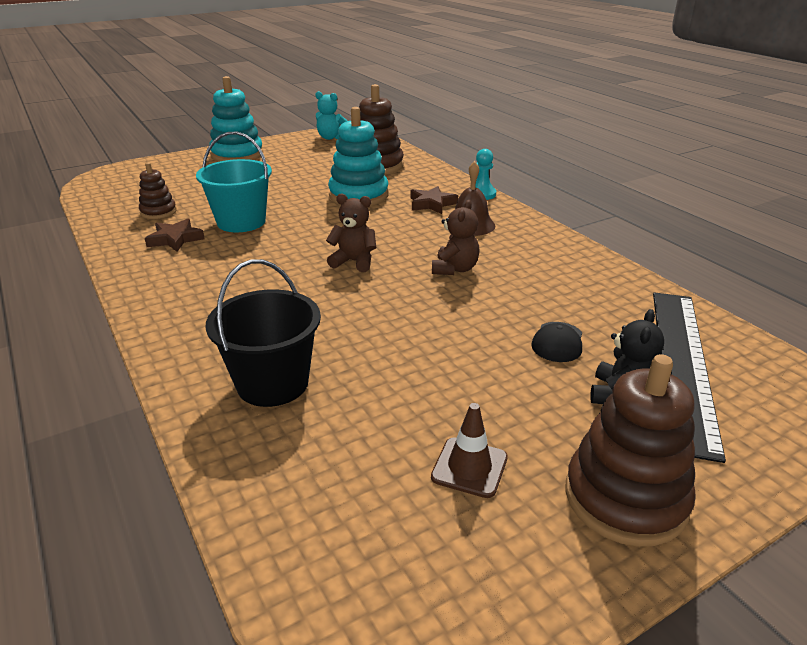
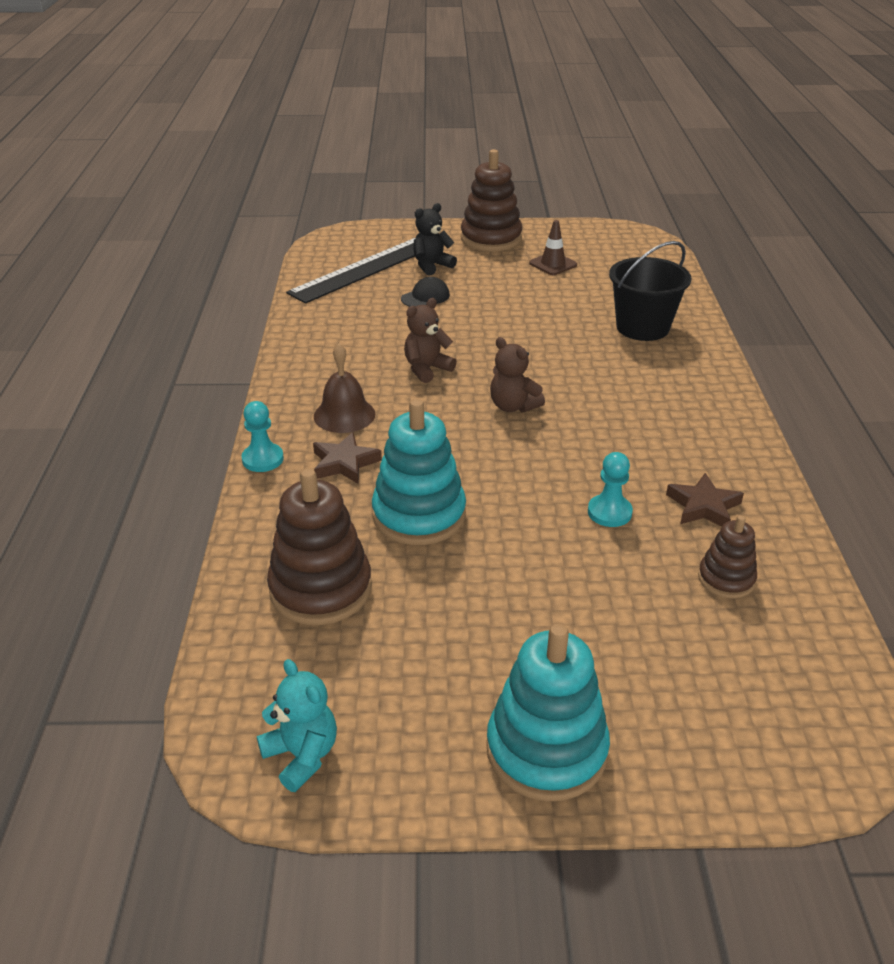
camera: 150 degrees left, 5 degrees up
turquoise bucket [196,132,272,232] -> turquoise pawn [588,452,633,527]

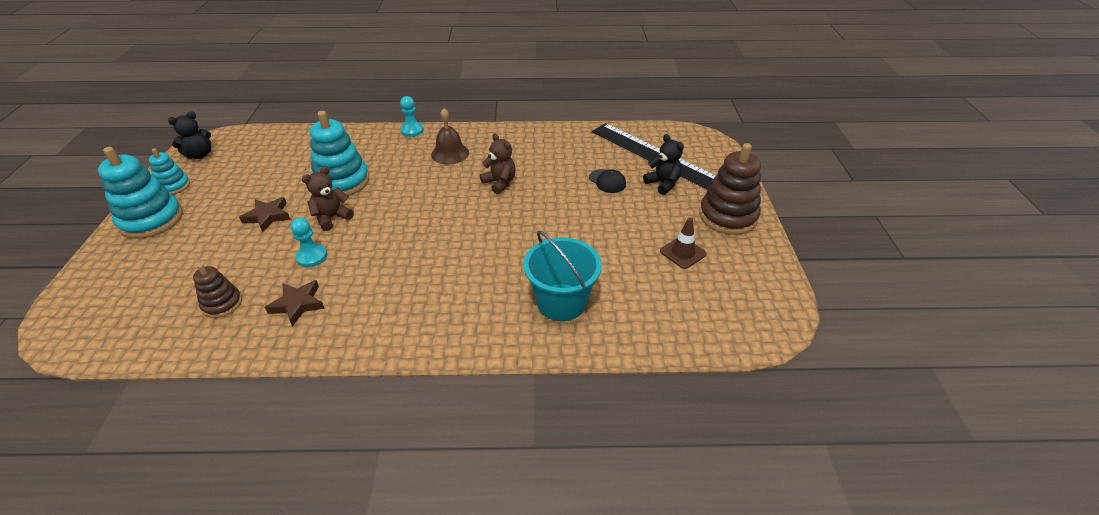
camera: 90 degrees right, 5 degrees up
turquoise teddy bear [257,659,337,792] -> black teddy bear [168,111,211,159]
brown stacking toy [267,468,372,625] -> none
brown star [313,432,382,484] -> brown star moved to [239,197,291,232]
brown teddy bear [490,337,545,413] -> brown teddy bear moved to [302,166,354,231]
black bucket [609,241,692,341] -> turquoise bucket [523,231,602,321]
none -> turquoise stacking toy [149,148,190,195]

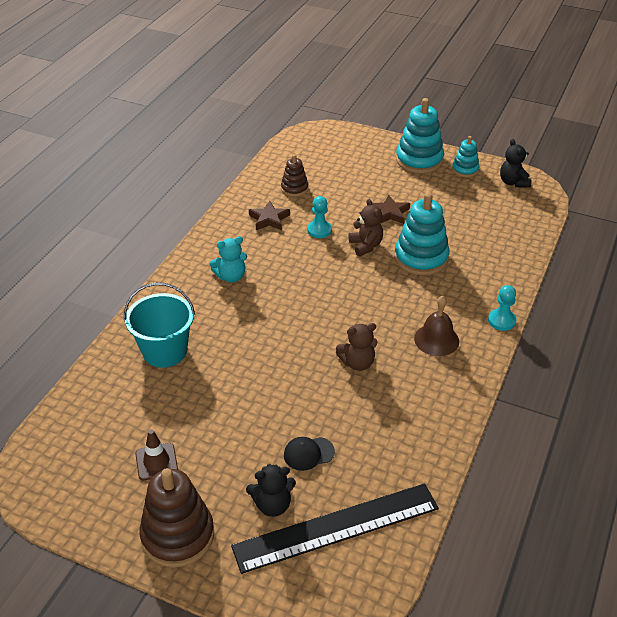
camera: 115 degrees right, 0 degrees up
none -> turquoise teddy bear [209,236,247,283]

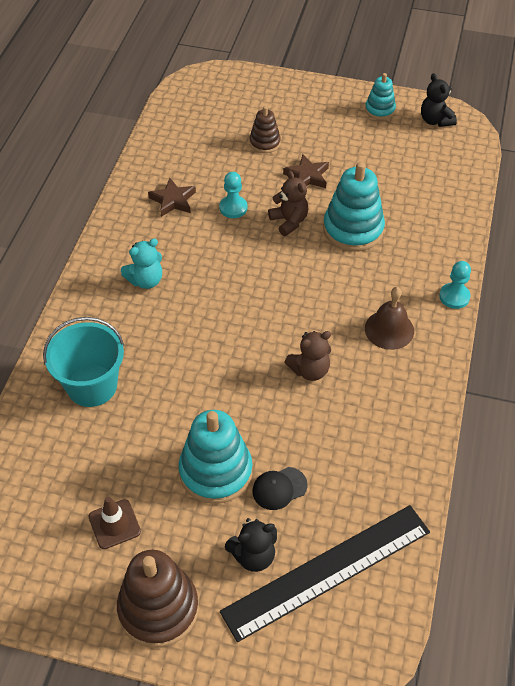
camera: 10 degrees left, 10 degrees up
brown stacking toy [281,154,308,197] -> brown stacking toy moved to [249,106,281,153]
turquoise stacking toy [396,98,444,174] -> turquoise stacking toy moved to [178,410,252,504]

